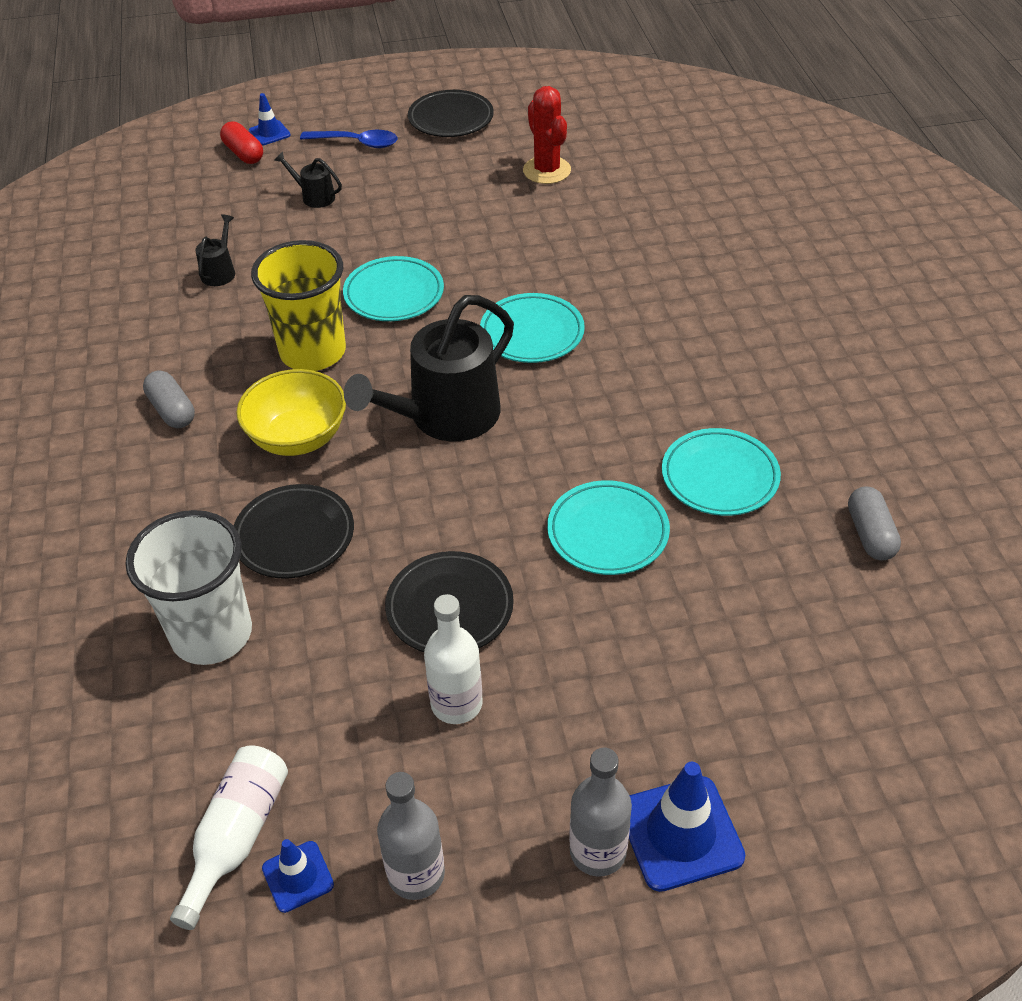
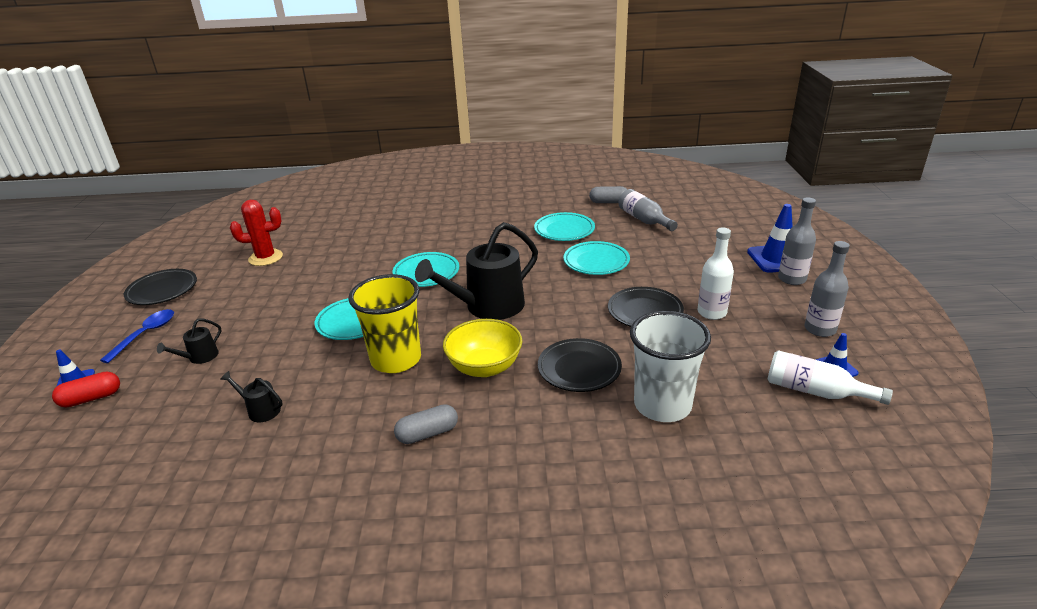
camera: 80 degrees left, 15 degrees down
black watering can [344,295,514,441] -> black watering can turned 90 degrees clockwise [415,222,538,320]
none -> grey bottle [619,189,678,231]

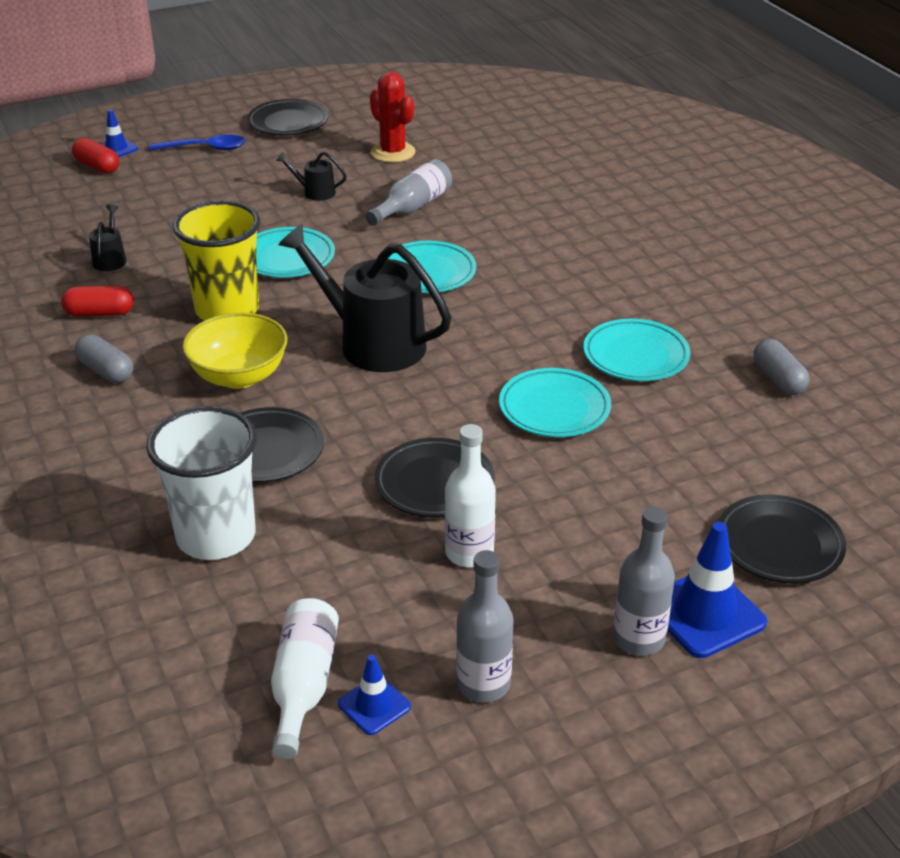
camera: 65 degrees right, 5 degrees up
black watering can [157,318,221,364] -> black watering can moved to [276,152,347,201]
grey bottle [619,189,678,231] -> grey bottle moved to [365,159,452,226]
none -> red capsule [61,285,134,317]
none -> black plate [718,495,846,583]

